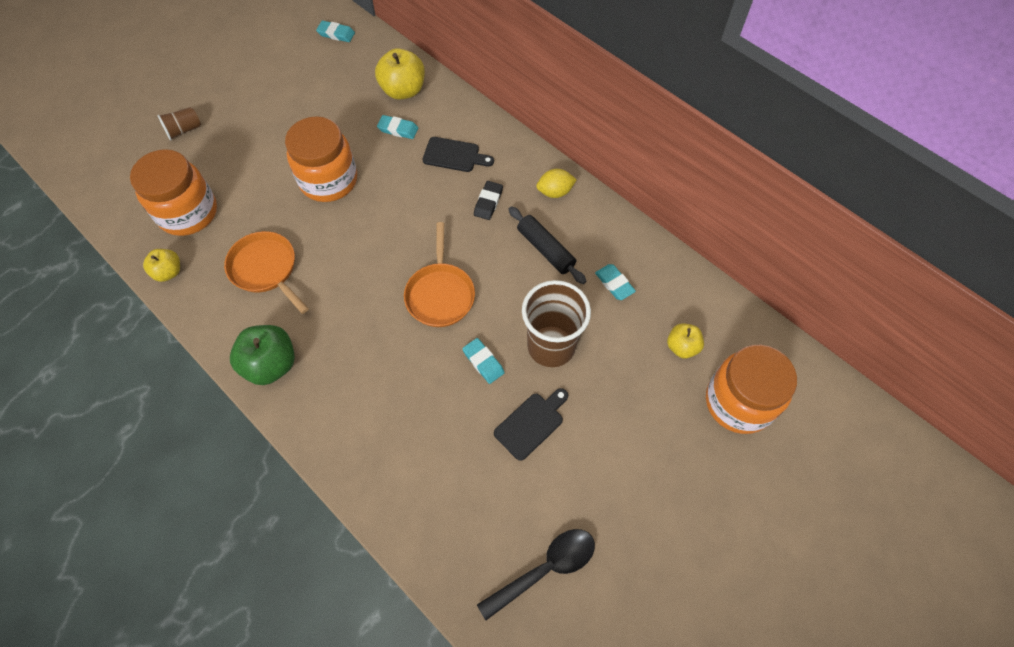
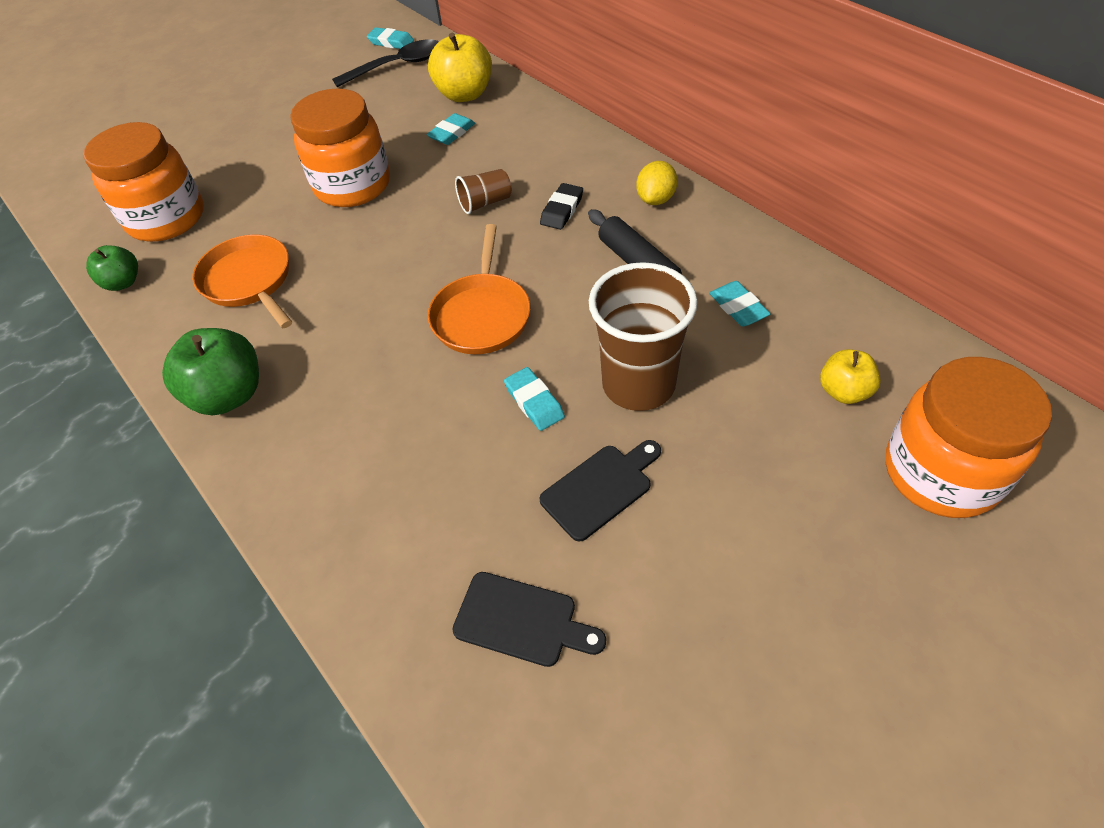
camera: 10 degrees right, 10 degrees down
yellow apple [143,249,180,282] -> green apple [86,245,138,291]
brown cup [157,107,201,140] -> brown cup moved to [455,169,512,214]
turquoise eraser [377,115,418,139] -> turquoise eraser turned 75 degrees counterclockwise [427,113,475,145]
black cutting board [422,137,494,172] -> black cutting board moved to [452,572,606,667]
black spoon [477,529,595,620] -> black spoon moved to [332,39,439,87]
yellow lemon [536,169,577,198] -> yellow lemon turned 60 degrees counterclockwise [636,161,677,205]

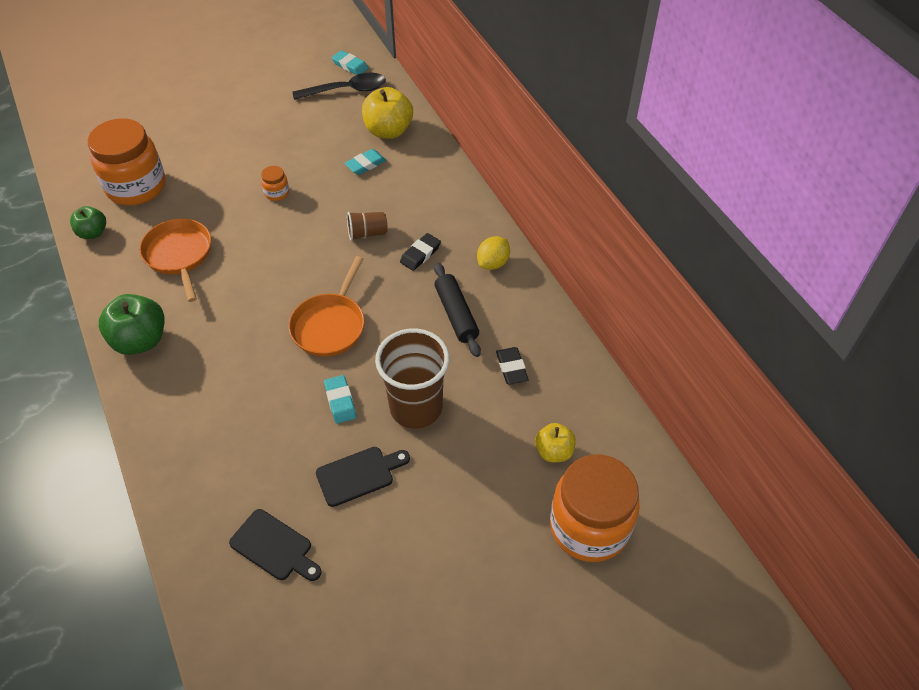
camera: 10 degrees right, 0 degrees up
orange jar [290,88,390,207] -> orange jar [261,166,289,201], size x0.41
turquoise eraser [709,281,771,327] -> black eraser [496,347,529,385]

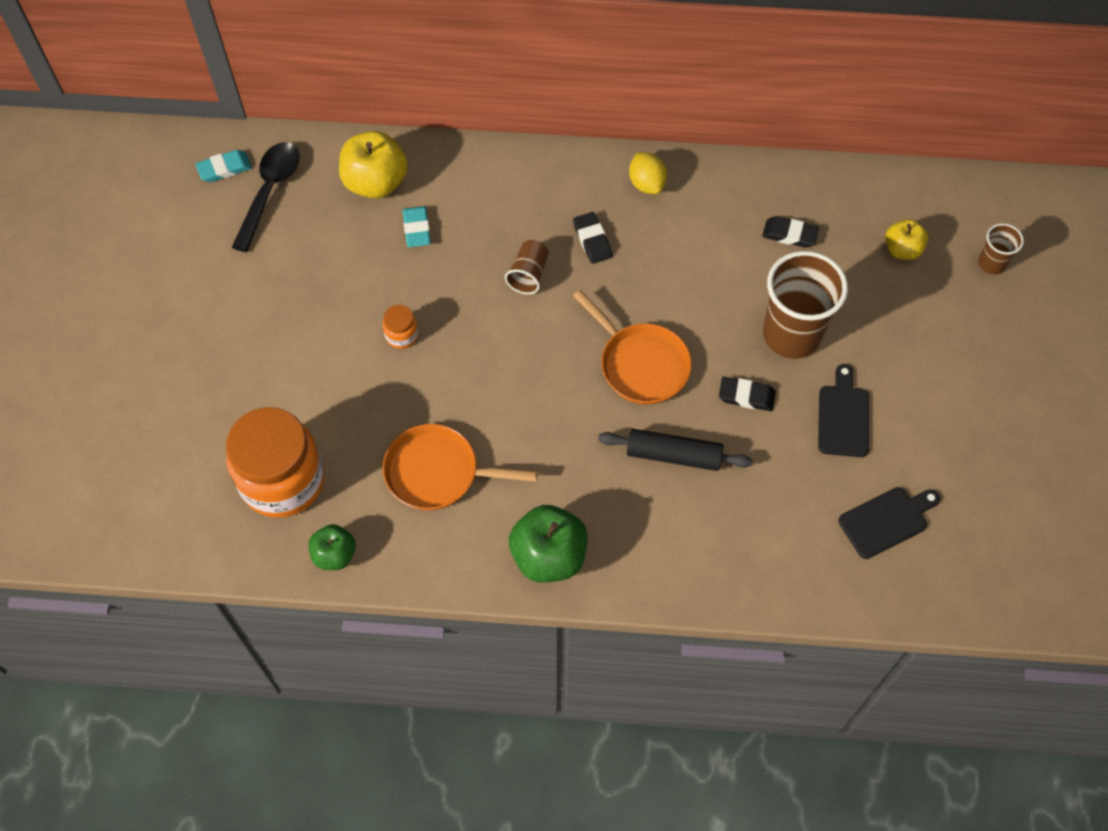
camera: 60 degrees left, 10 degrees up
turquoise eraser [324,375,356,424] -> black eraser [719,377,776,411]
black rolling pin [434,262,481,357] -> black rolling pin moved to [598,429,752,471]
orange jar [550,454,639,562] -> brown cup [978,223,1024,275]

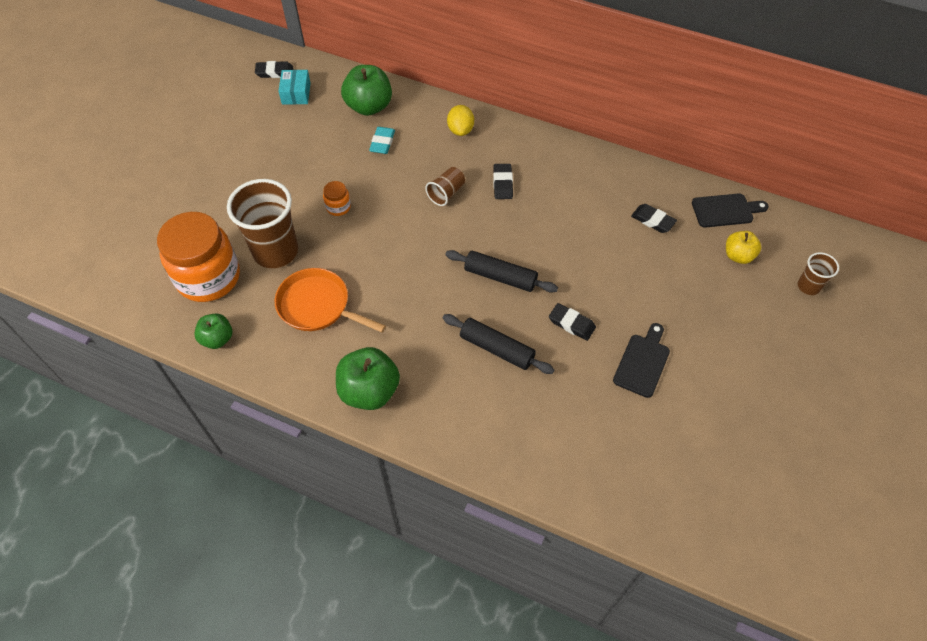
camera: 20 degrees right, 5 degrees down
turquoise eraser [196,150,252,182] -> black eraser [255,61,293,78]
black spoon [231,142,299,252] -> turquoise box [278,70,311,105]
yellow apple [339,131,408,199] -> green apple [341,65,392,116]
orange pan [573,290,692,405] -> black rolling pin [445,250,558,293]
yellow lemon [629,152,667,194] -> yellow lemon moved to [447,105,474,136]
brown cup [763,251,848,359] -> brown cup moved to [227,179,298,268]
black cutting board [839,487,940,559] -> black cutting board moved to [692,193,769,228]

